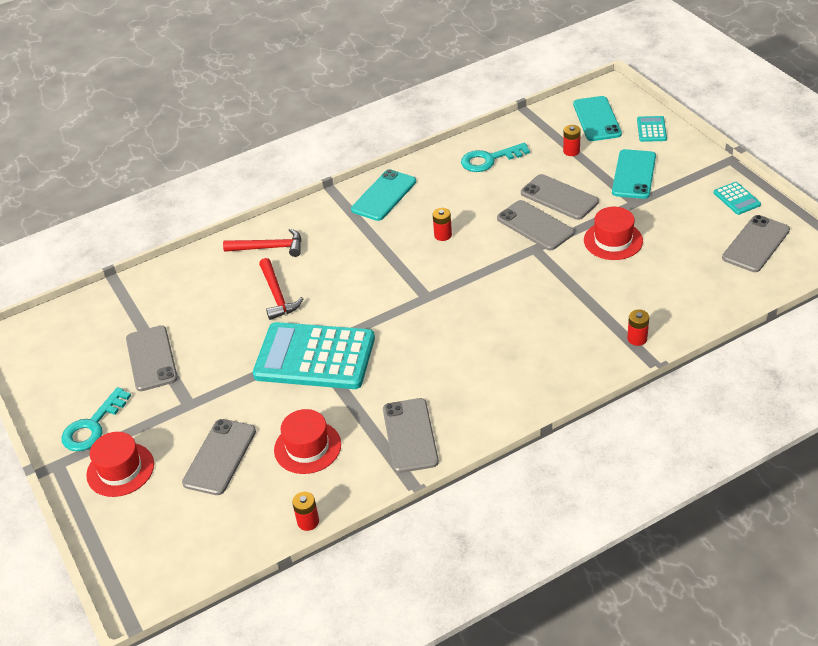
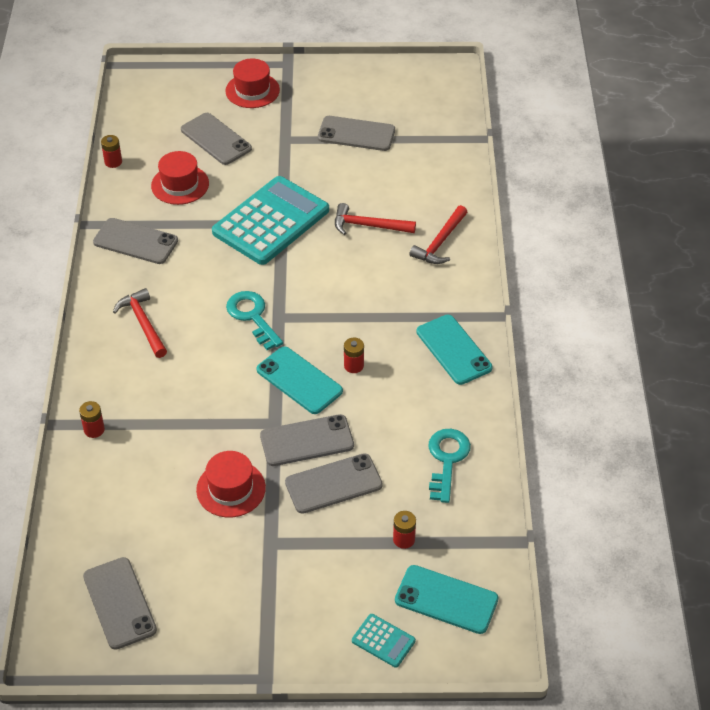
camera: 115 degrees right, 5 degrees up
turquoise key [62,387,131,451] -> turquoise key moved to [226,291,283,350]
turquoise phone [612,149,656,199] -> turquoise phone moved to [257,346,343,414]
turquoise calculator [714,182,761,215] -> none
none -> red hammer [113,288,167,358]

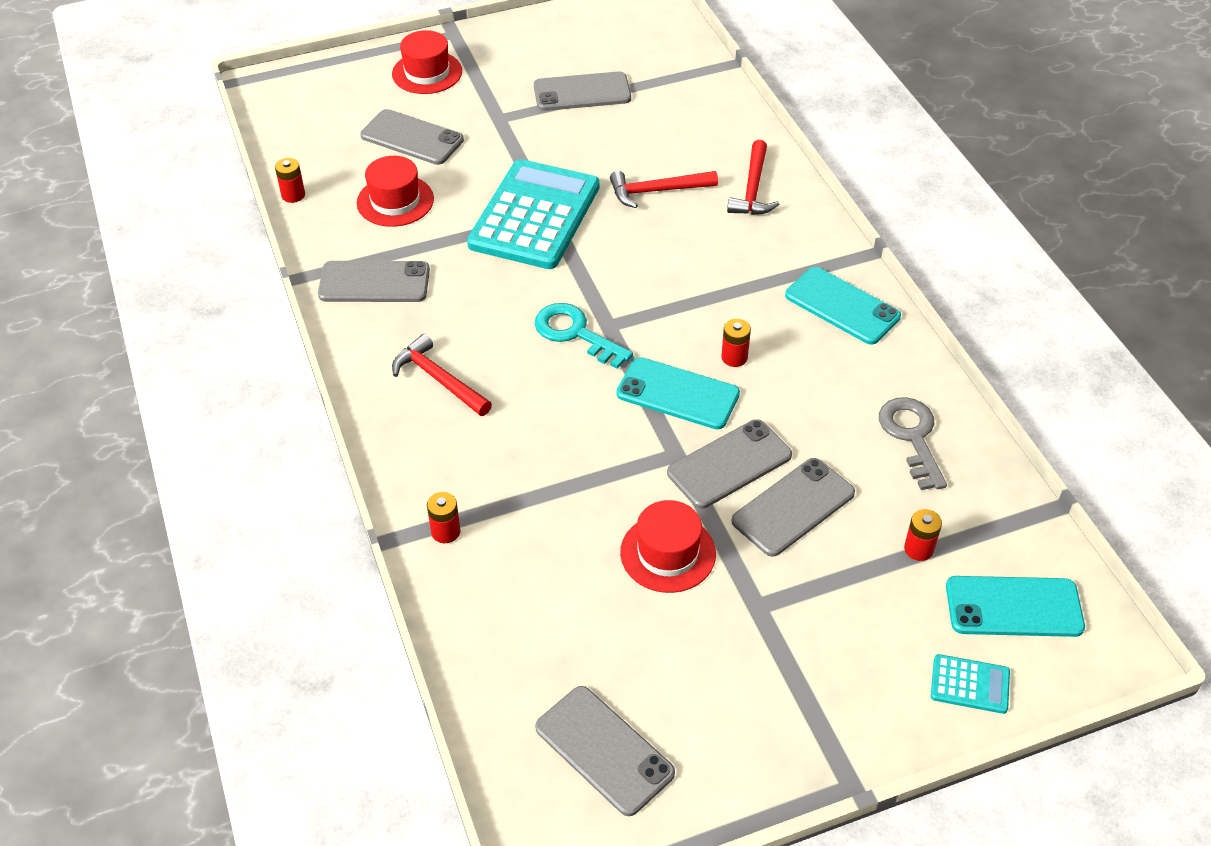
camera: 20 degrees left, 0 degrees up
turquoise key [428,429,471,503] -> grey key [879,397,947,490]

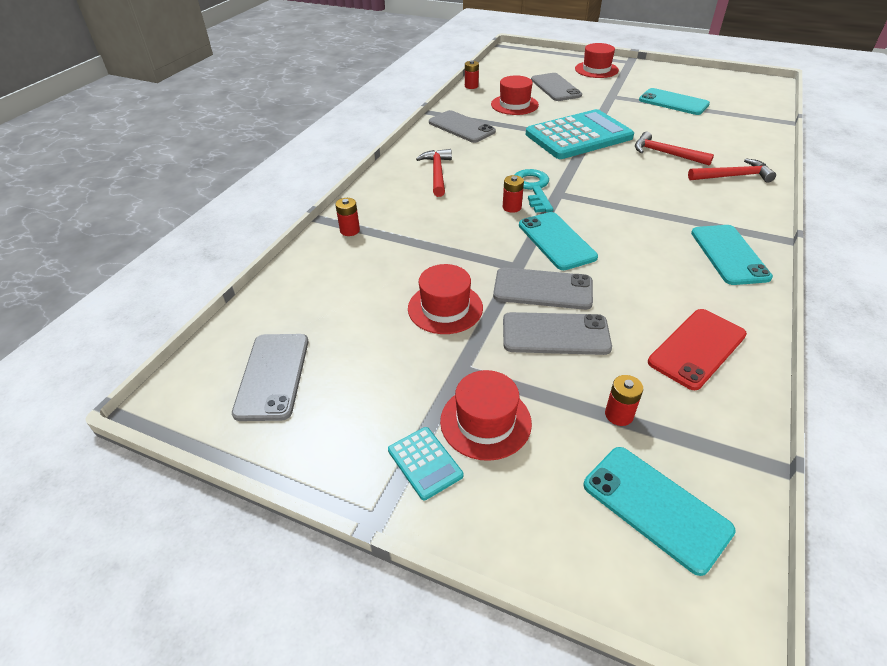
camera: 45 degrees right, 5 degrees down
grey phone [534,71,631,111] -> turquoise phone [639,88,710,115]
red battery [721,319,751,367] -> red battery moved to [503,175,524,213]
red hammer [727,140,779,215] -> red hammer turned 150 degrees counterclockwise [688,159,776,182]
grey key [879,397,947,490] -> red phone [648,309,747,390]
turquoise calculator [931,654,1010,714] -> turquoise calculator moved to [388,427,463,500]
none -> red hat [440,370,532,461]

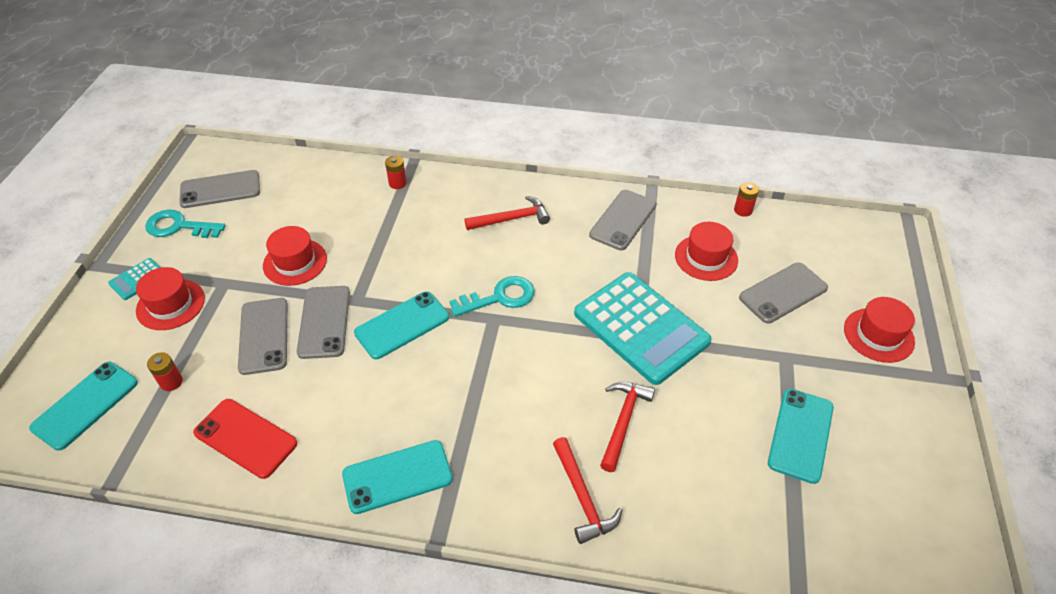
camera: 75 degrees right, 5 degrees up
red battery [503,175,524,213] -> none
none -> turquoise key [145,210,226,238]

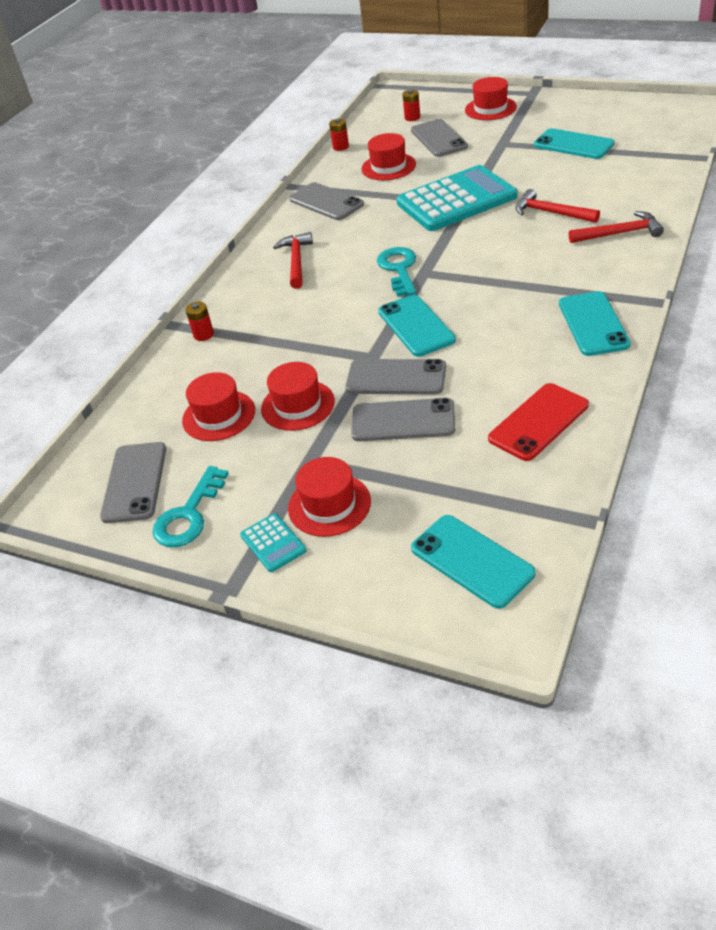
camera: 70 degrees left, 5 degrees down
red battery [147,352,183,391] -> red battery moved to [402,89,420,121]
none -> red hat [182,372,255,441]

